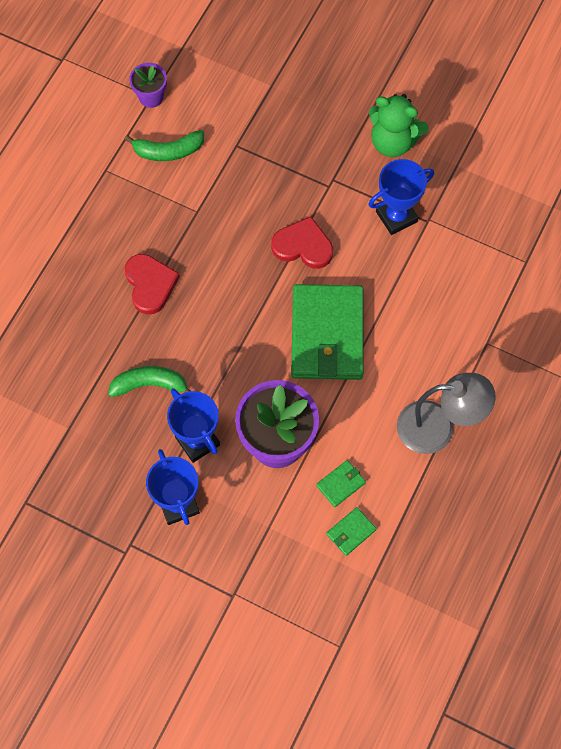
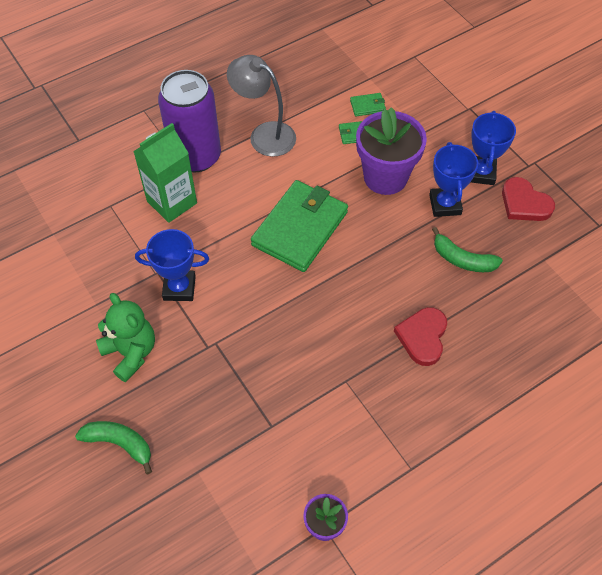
camera: 150 degrees left, 10 degrees down
green banana [124,130,204,161] -> green banana moved to [75,421,152,474]
red heart [271,216,333,269] -> red heart moved to [502,177,555,221]
none -> green carton [133,123,197,223]
none -> purple can [158,70,221,172]

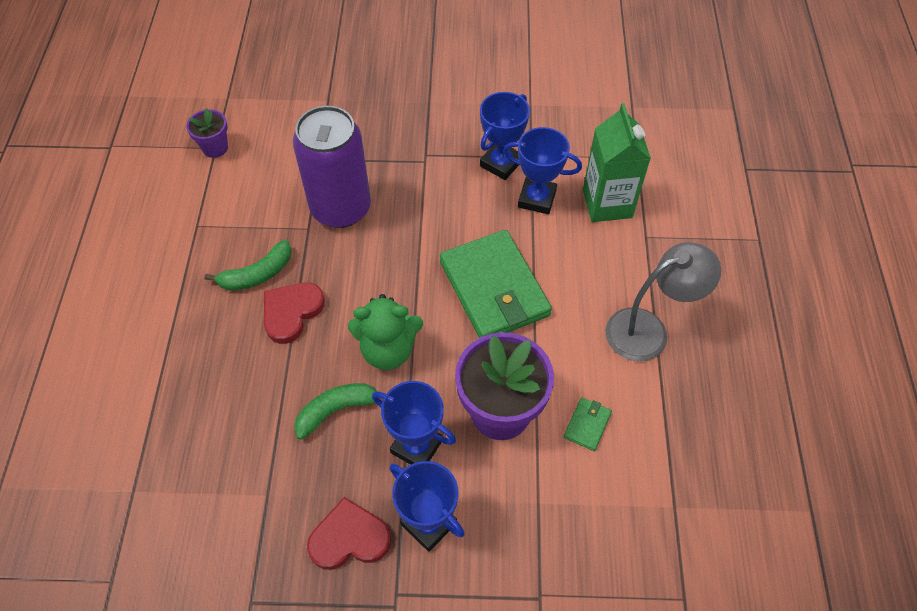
camera: 125 degrees right, 0 degrees up
green banana [75,421,152,474] -> green banana moved to [204,240,292,291]
green teddy bear [96,293,155,382] -> green teddy bear moved to [348,294,423,370]
purple can [158,70,221,172] -> purple can moved to [293,106,371,228]
green wallet [350,93,386,116] -> none
red heart [394,307,447,366] -> red heart turned 105 degrees counterclockwise [264,282,325,344]
none -> blue trophy [503,127,582,214]

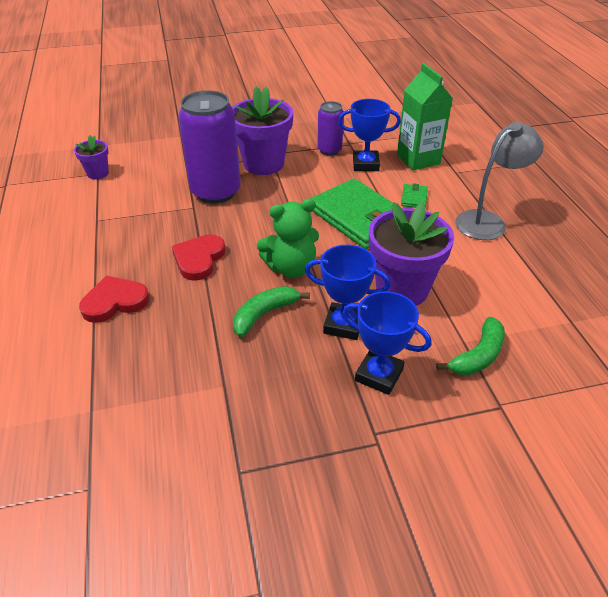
camera: 15 degrees left, 15 degrees down
green banana [204,240,292,291] -> green banana moved to [436,317,505,376]
red heart [307,497,391,570] -> red heart moved to [79,275,149,323]
blue trophy [480,92,530,180] -> purple can [317,101,344,156]
green wallet [564,397,612,451] -> green wallet moved to [401,183,428,208]
none -> purple flower pot [232,86,293,175]

